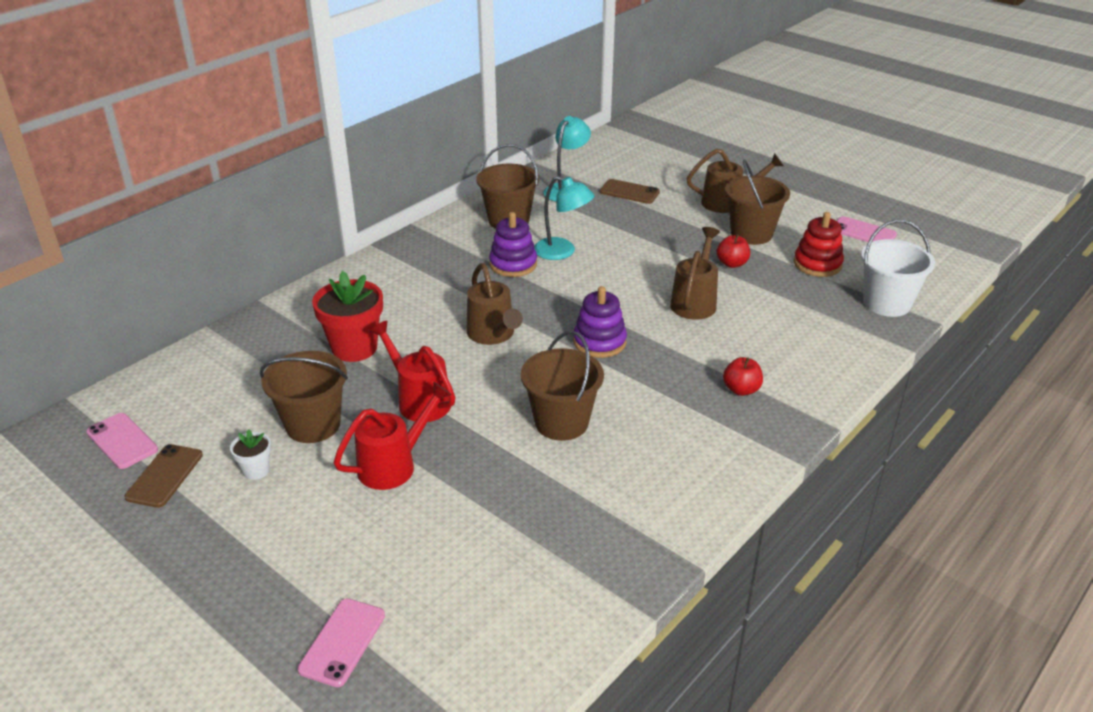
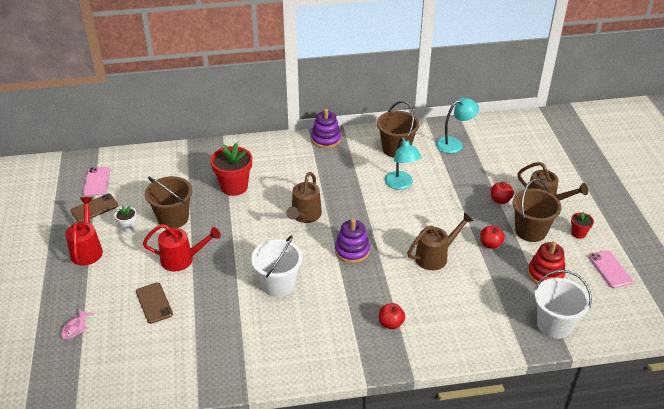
camera: 40 degrees right, 5 degrees up
pink phone [297,598,385,687] -> pink fish [61,309,93,340]
red watering can [370,321,456,422] -> red watering can moved to [65,197,103,266]
purple stacking toy [489,212,537,277] -> purple stacking toy moved to [311,109,341,149]
brown bucket [521,331,604,441] -> white bucket [251,235,303,297]
brown phone [600,179,660,204] -> brown phone moved to [136,282,173,324]
none -> red apple [491,182,514,204]
none -> red flower pot [571,211,594,239]

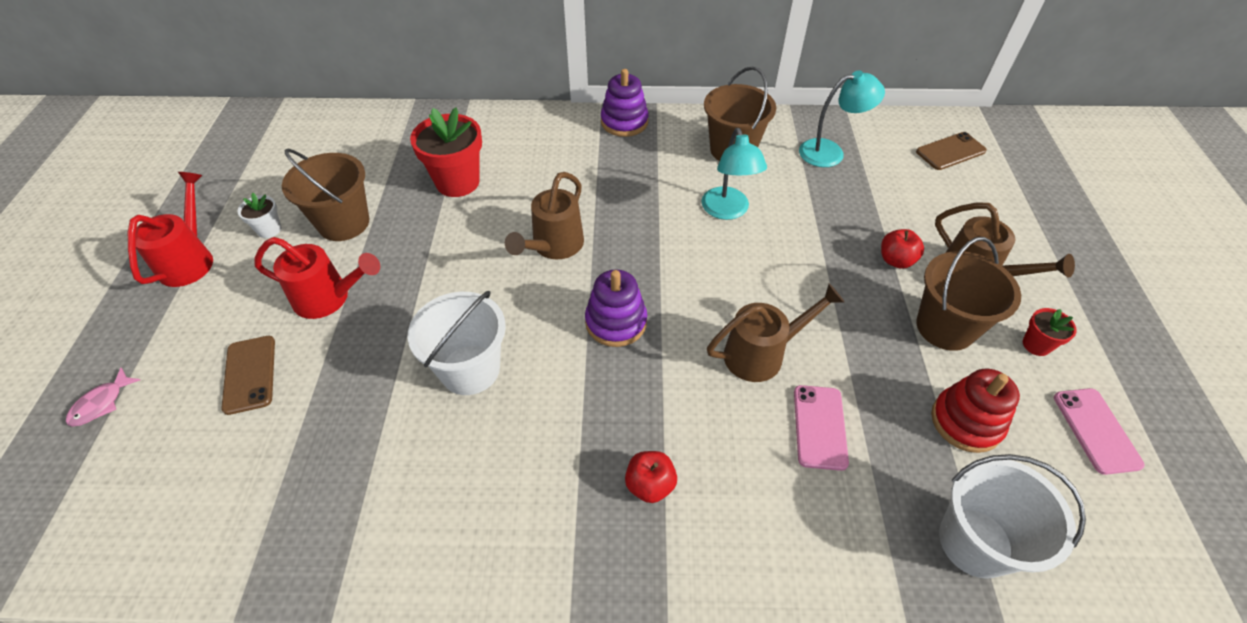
camera: 10 degrees right, 10 degrees up
brown phone [71,194,119,222] -> brown phone moved to [916,132,987,170]
pink phone [83,167,110,196] -> pink phone moved to [794,385,849,471]
red apple [480,225,505,249] -> none

